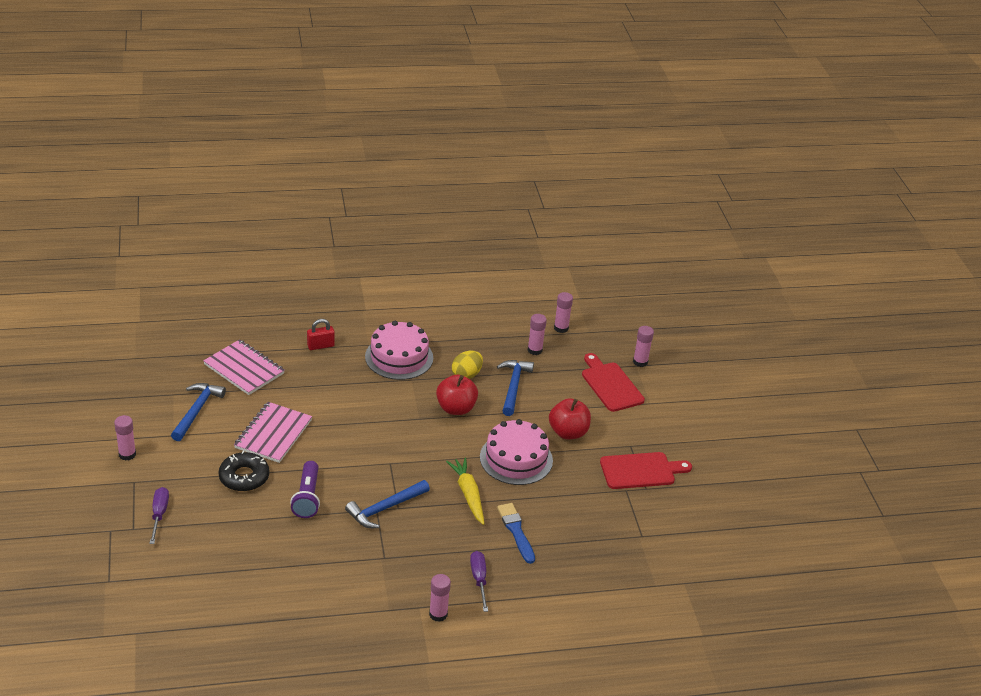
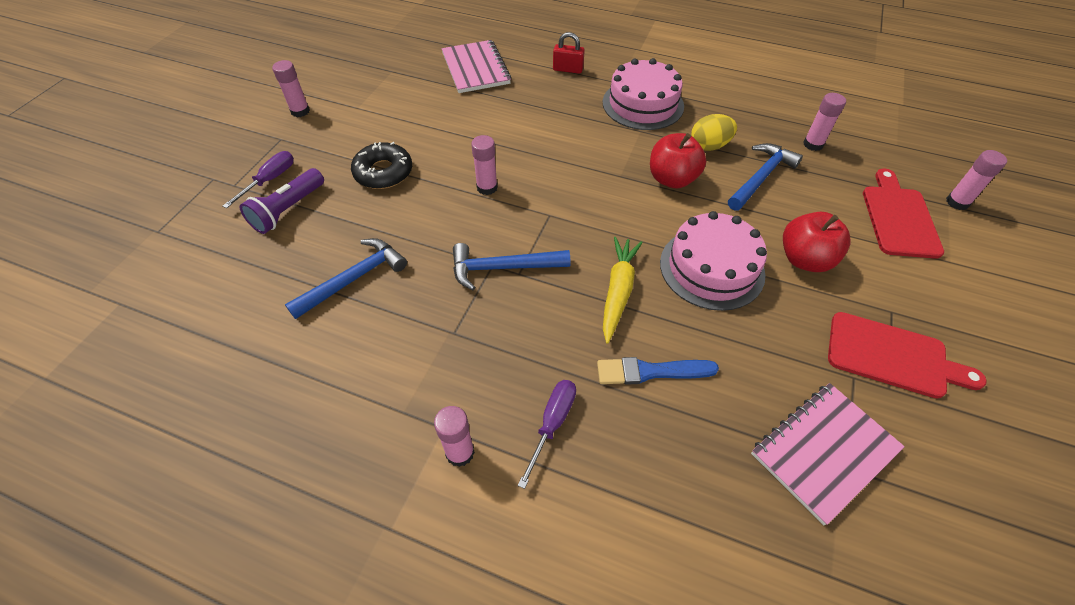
camera: 35 degrees right, 15 degrees up
blue hammer [171,383,226,441] -> blue hammer moved to [285,238,407,319]
pink notebook [234,402,312,463] -> pink notebook moved to [751,383,905,525]
purple flashlight [290,461,320,518] -> purple flashlight moved to [240,168,324,234]
blue brush [497,503,535,564] -> blue brush turned 105 degrees counterclockwise [597,357,719,385]
pink glue stick [554,292,573,333] -> pink glue stick moved to [471,135,498,195]

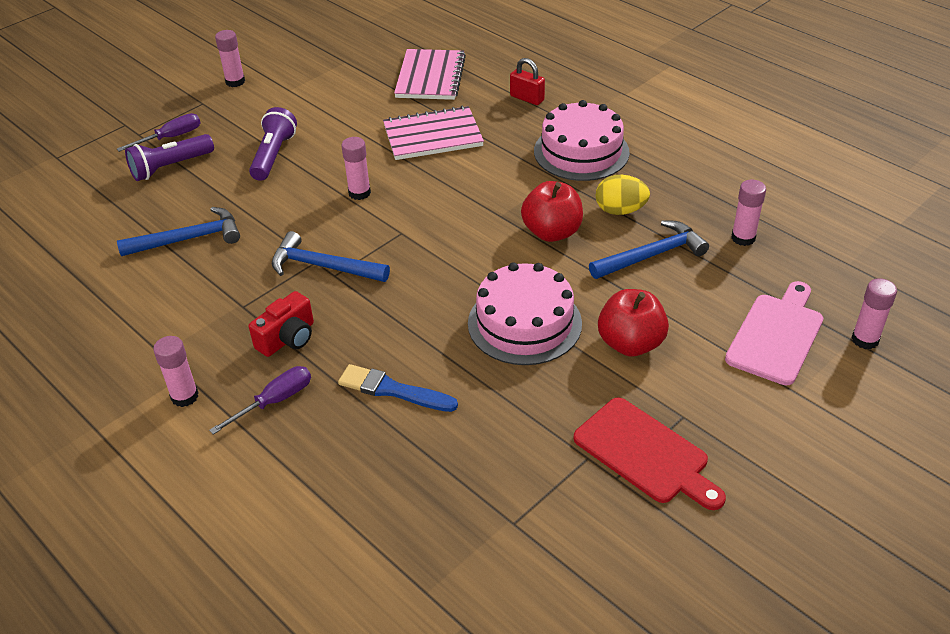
camera: 25 degrees right, 10 degrees down
black donut [351,142,412,189] -> purple flashlight [249,107,297,181]
yellow carrot [603,237,643,344] -> none
pink notebook [751,383,905,525] -> pink notebook moved to [383,106,484,160]
red cutting board [863,169,944,259] -> pink cutting board [725,281,823,385]
none -> red camera [249,291,314,357]

